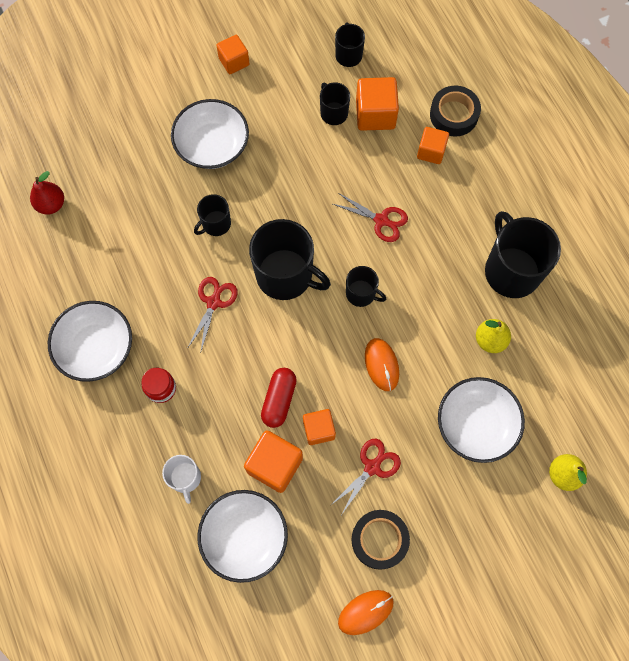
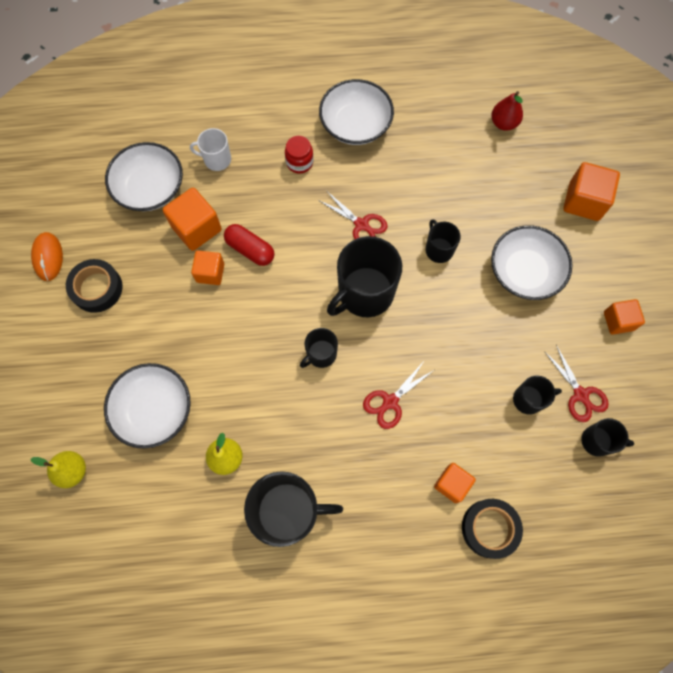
camera: 110 degrees right, 0 degrees up
red scissors [331,438,401,514] -> red scissors moved to [544,345,609,422]
orange cube [356,77,399,131] -> orange cube moved to [563,162,620,221]
orange mouse [365,338,399,391] -> none

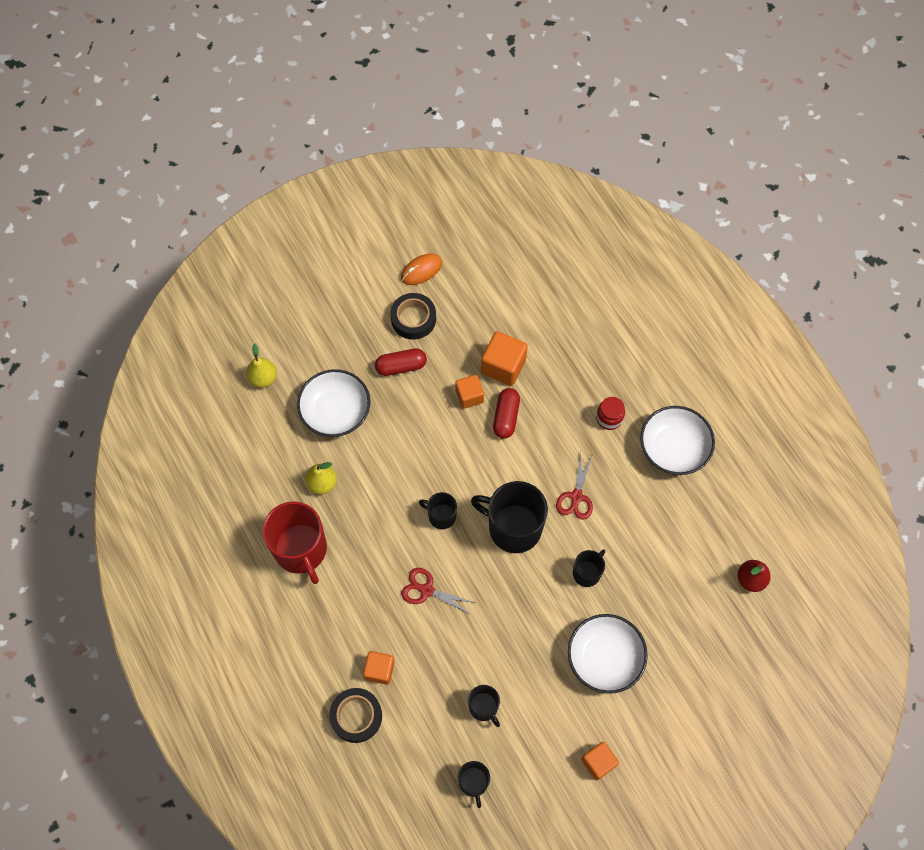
camera: 65 degrees right, 5 degrees down
white bowl [105,142,183,211] -> none
white mug [190,128,231,171] -> none
black mug [244,471,343,547] -> red mug [262,501,327,584]
red scissors [544,345,609,422] -> none
orange cube [563,162,620,221] -> none
none -> red capsule [375,348,427,376]

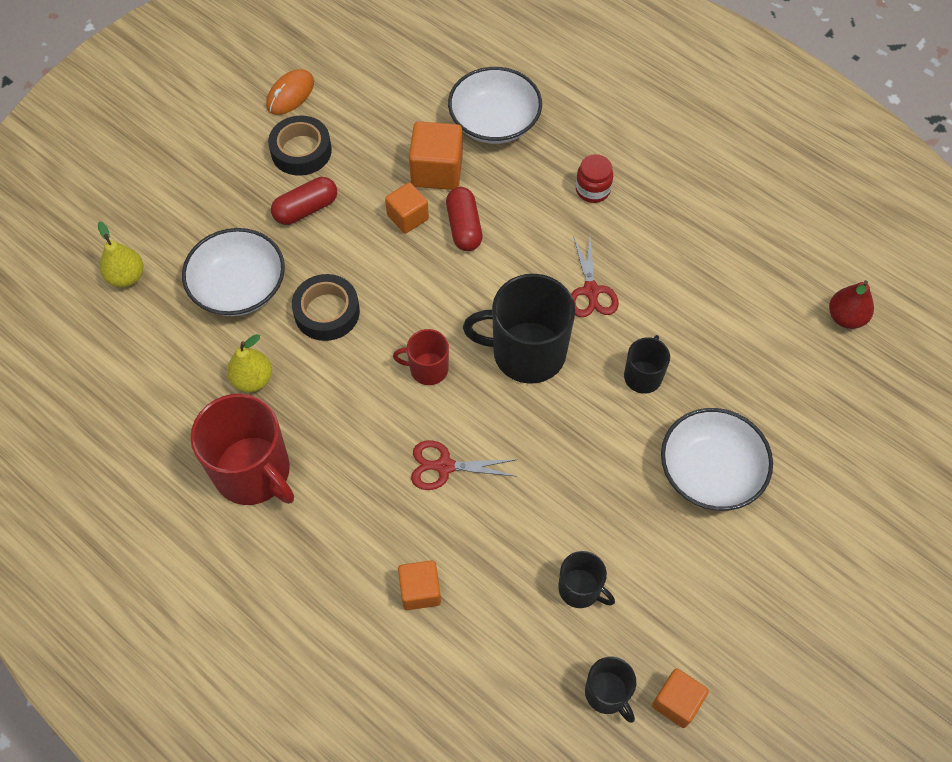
camera: 20 degrees left, 5 degrees down
black tape [329,688,382,743] -> black tape moved to [292,274,360,341]
black mug [419,492,457,529] -> red mug [393,329,449,385]
orange cube [581,742,619,780] -> orange cube moved to [652,668,709,728]
white bowl [640,406,715,475] -> white bowl moved to [448,67,542,144]

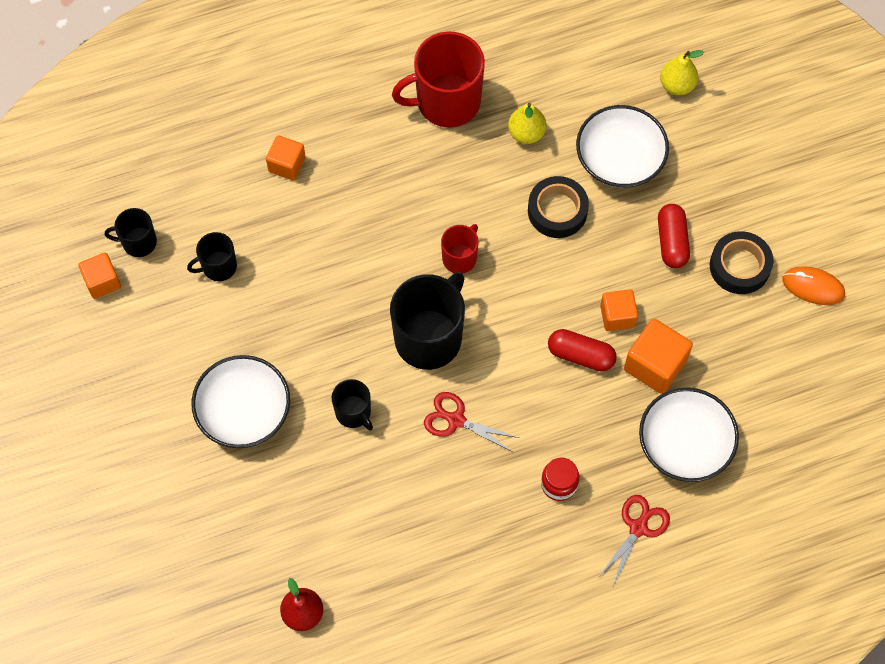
camera: 120 degrees right, 5 degrees up
orange mouse [266,69,314,115] -> orange mouse turned 45 degrees counterclockwise [782,266,845,305]
red scissors [411,440,518,490] -> red scissors moved to [599,495,670,586]

